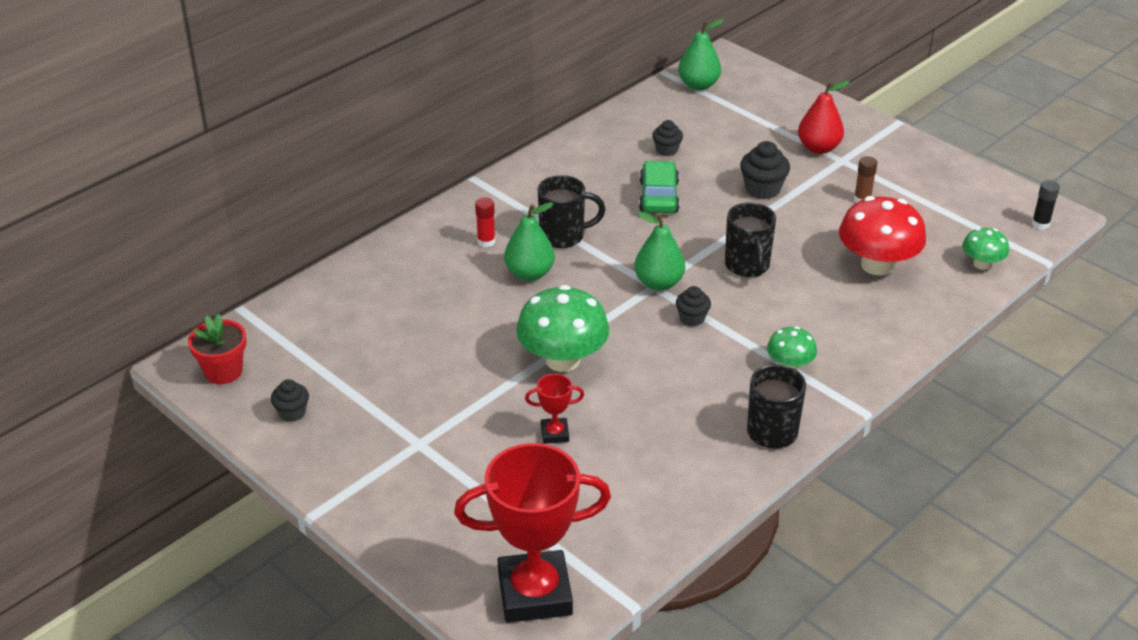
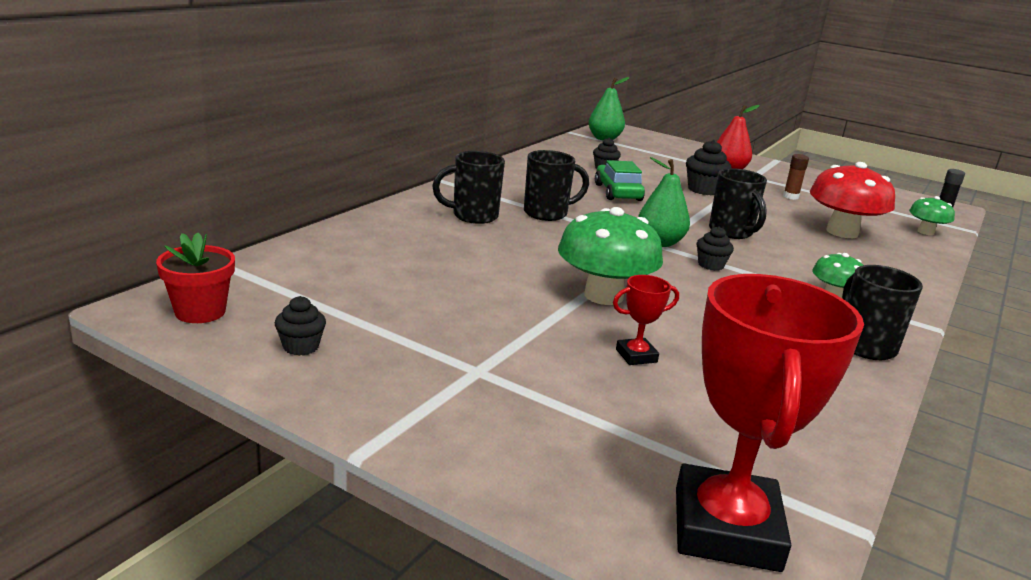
camera: 15 degrees left, 15 degrees down
red trophy [454,443,611,623] -> red trophy turned 60 degrees counterclockwise [676,274,864,572]
red glue stick [475,197,495,247] -> black mug [432,151,505,224]
green pear [504,202,555,281] -> none

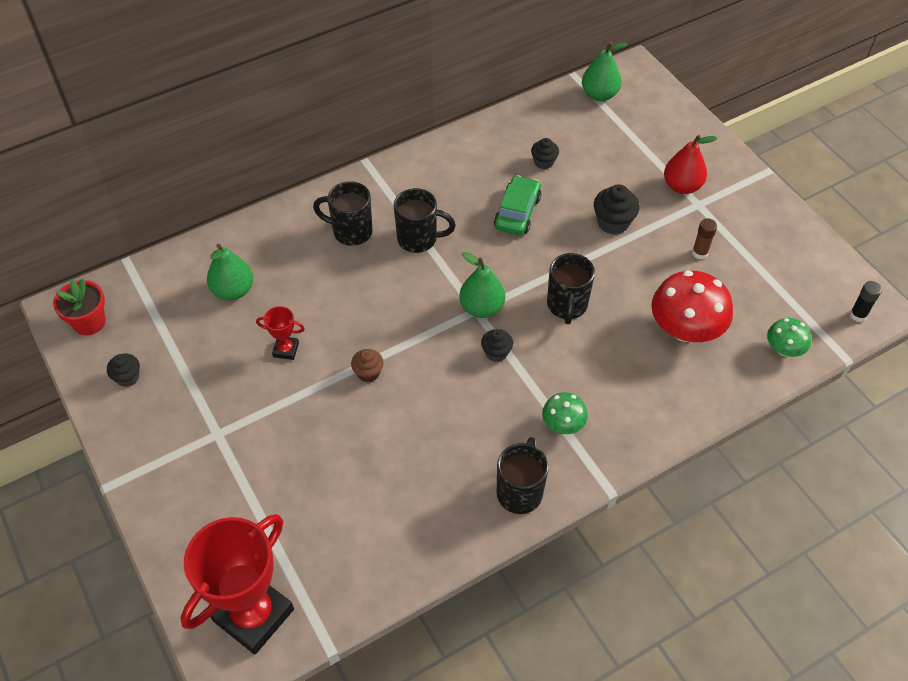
camera: 30 degrees right, 30 degrees up
green mushroom [558,207,663,305] -> brown cupcake [351,349,384,382]
red trophy [613,275,679,365] -> red trophy moved to [256,306,305,360]
none -> green pear [207,244,253,300]

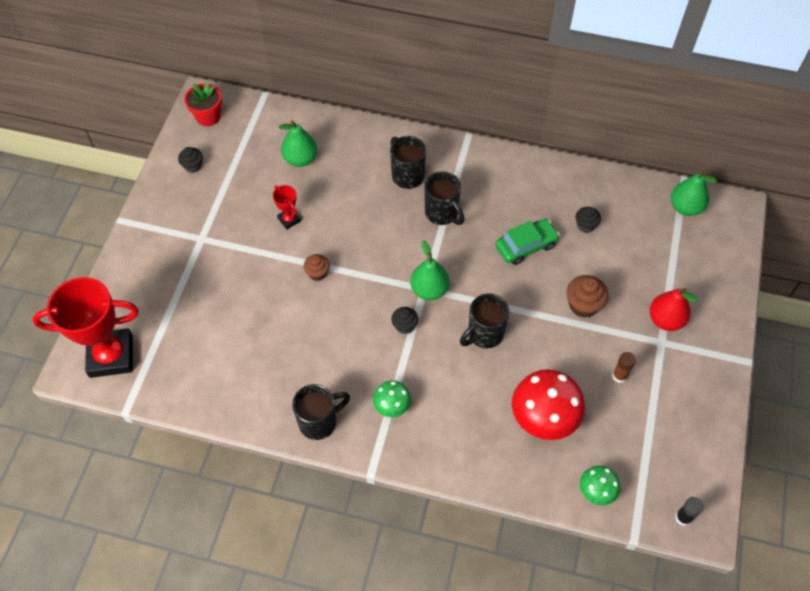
camera: 45 degrees right, 5 degrees up
black cupcake [594,184,640,235] -> brown cupcake [566,275,609,318]

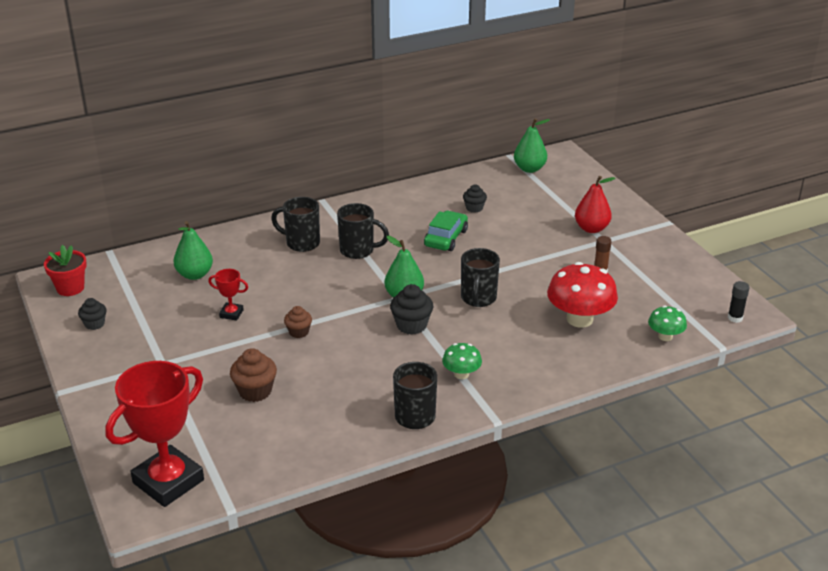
camera: 40 degrees left, 25 degrees down
black cupcake [391,307,418,334] -> black cupcake [390,284,433,335], size x1.56
brown cupcake [566,275,609,318] -> brown cupcake moved to [230,348,277,402]

